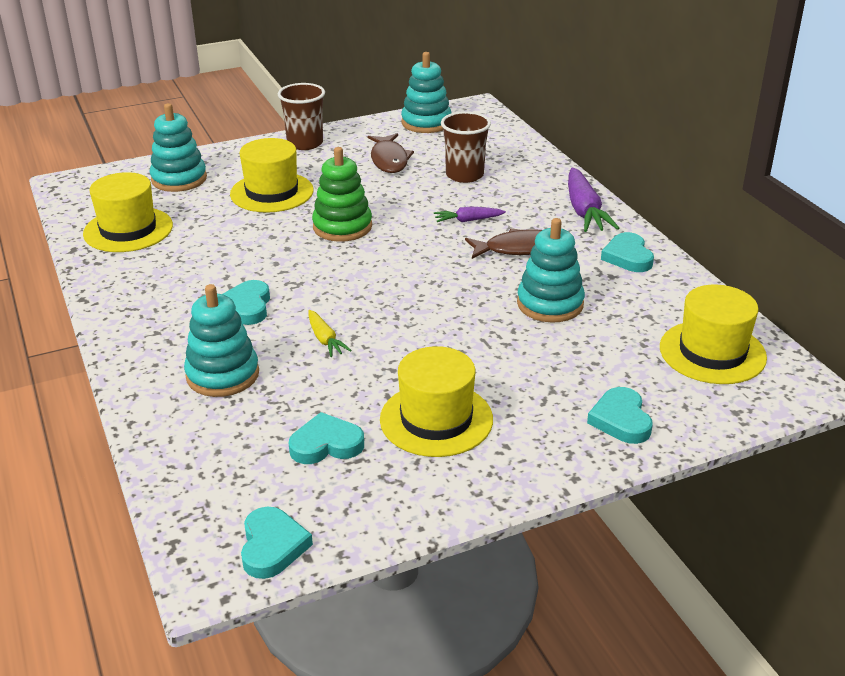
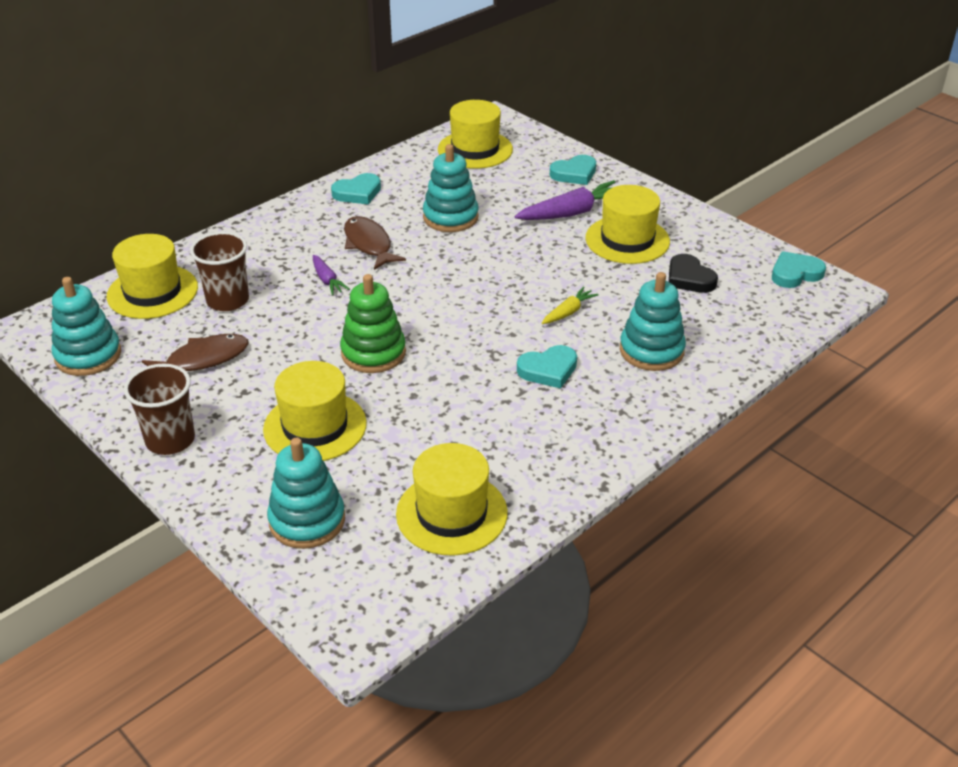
camera: 110 degrees left, 5 degrees up
turquoise heart [289,412,364,464] -> black heart [669,254,718,293]
purple carrot [568,167,619,232] -> purple carrot moved to [515,180,615,220]
none -> yellow hat [107,234,198,319]

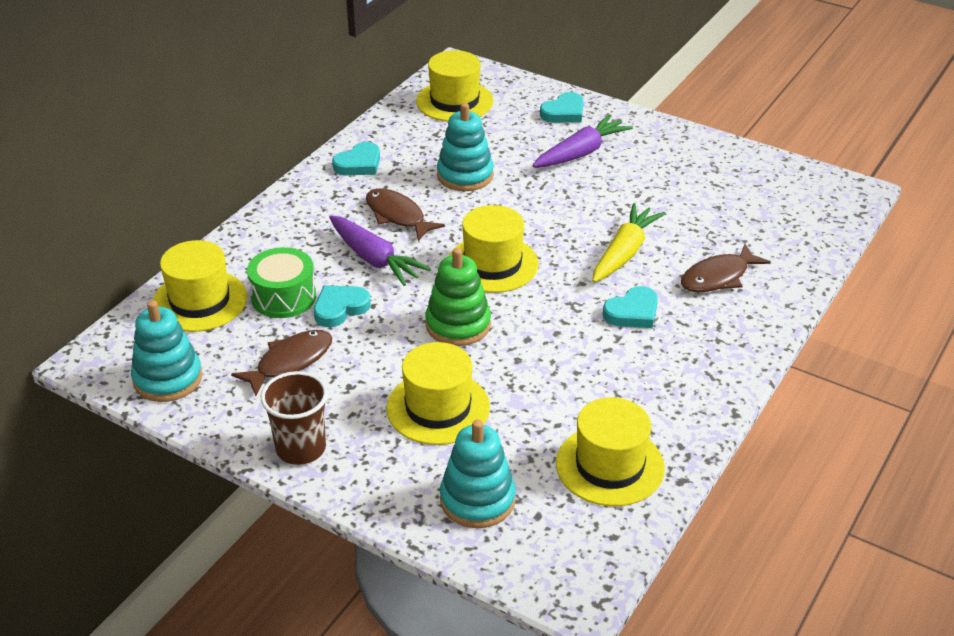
camera: 15 degrees left, 0 degrees up
brown cup [190,232,249,311] -> green drum [247,247,316,318]
purple carrot [313,255,350,295] -> purple carrot [329,215,431,286], size x1.83
yellow carrot [542,287,599,324] -> yellow carrot [592,203,666,282], size x1.83
yellow hat [585,185,670,264] -> yellow hat moved to [449,205,538,293]
turquoise stacking toy [620,272,686,371] -> brown fish [681,244,771,292]
black heart [669,254,718,293] -> none
turquoise heart [772,251,826,288] -> turquoise heart moved to [314,285,371,327]

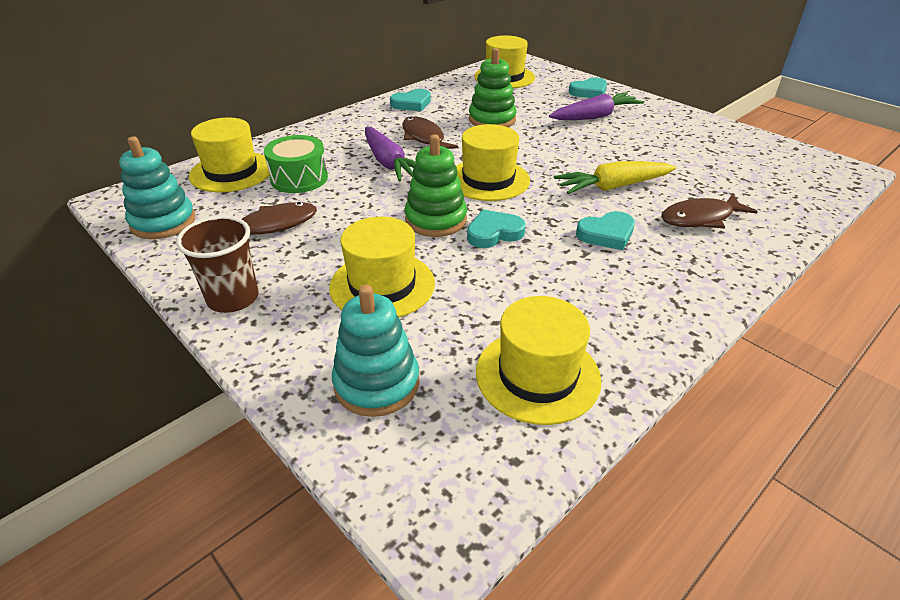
camera: 15 degrees right, 0 degrees up
turquoise heart [314,285,371,327] -> turquoise heart moved to [467,210,526,248]
turquoise stacking toy [437,103,494,191] -> green stacking toy [469,48,517,127]
yellow carrot [592,203,666,282] -> yellow carrot turned 150 degrees counterclockwise [554,161,676,194]

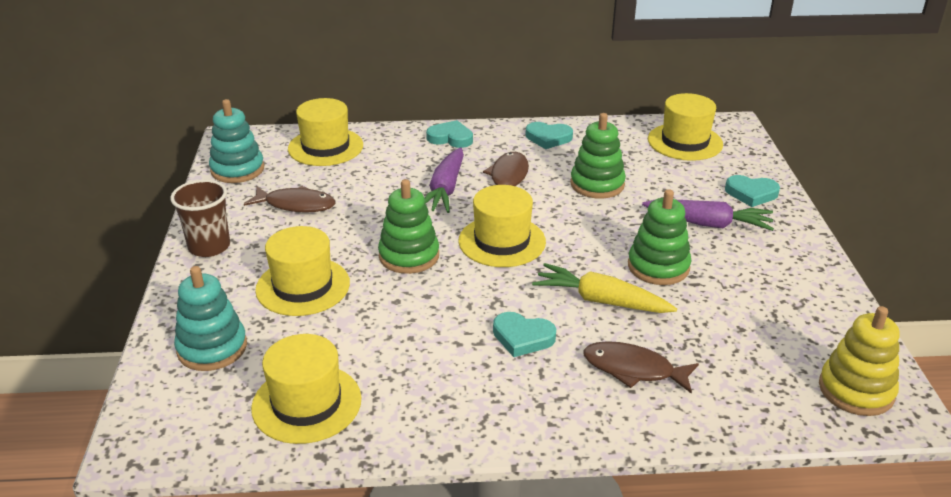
camera: 40 degrees right, 5 degrees down
green drum [264,135,328,193] -> none
turquoise heart [467,210,526,248] -> turquoise heart moved to [426,120,473,148]
none -> green stacking toy [628,189,692,285]
none -> yellow stacking toy [819,306,900,416]

